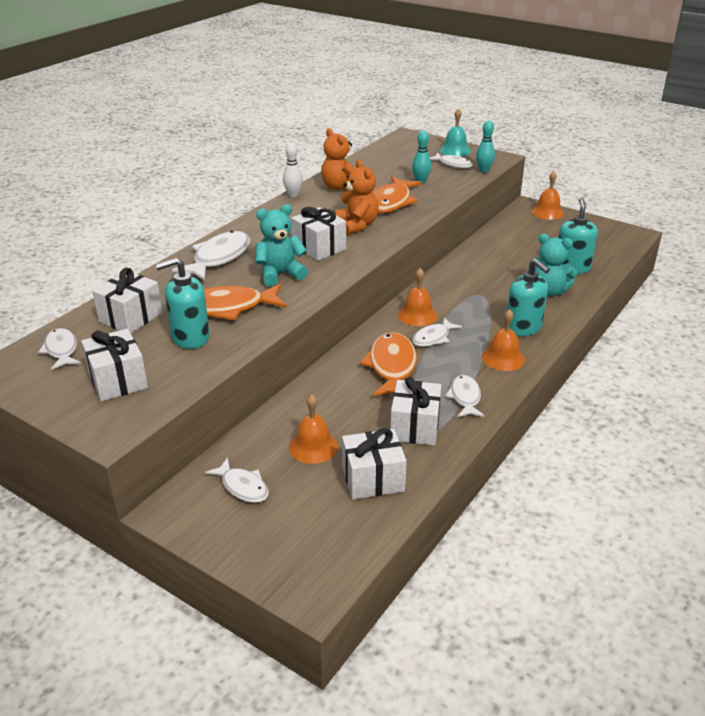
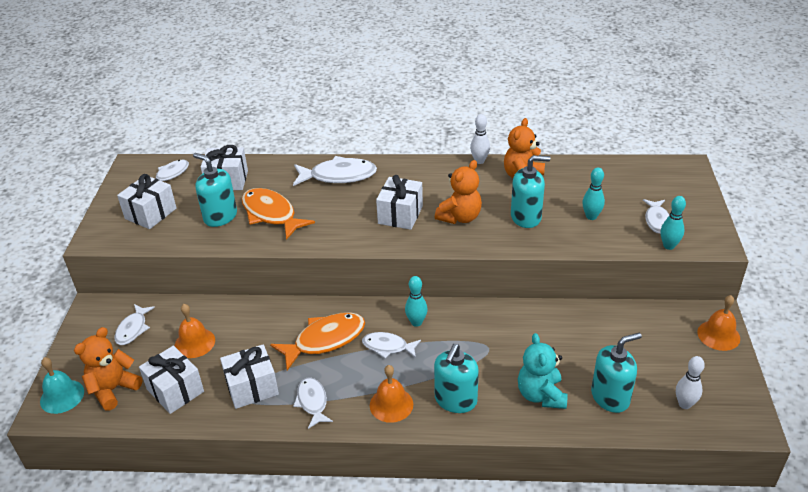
camera: 60 degrees right, 5 degrees up
turquoise teddy bear [255,204,308,287] -> none
orange fish [373,176,422,213] -> turquoise soap dispenser [511,155,550,228]
orange bell [398,268,438,326] -> turquoise bowling pin [405,276,428,327]
turquoise bell [440,108,471,156] -> turquoise bell moved to [40,357,84,414]
white fish [445,375,485,417] -> white fish turned 75 degrees counterclockwise [293,377,333,429]
none -> orange teddy bear [74,327,142,411]
none -> white bowling pin [676,356,705,409]

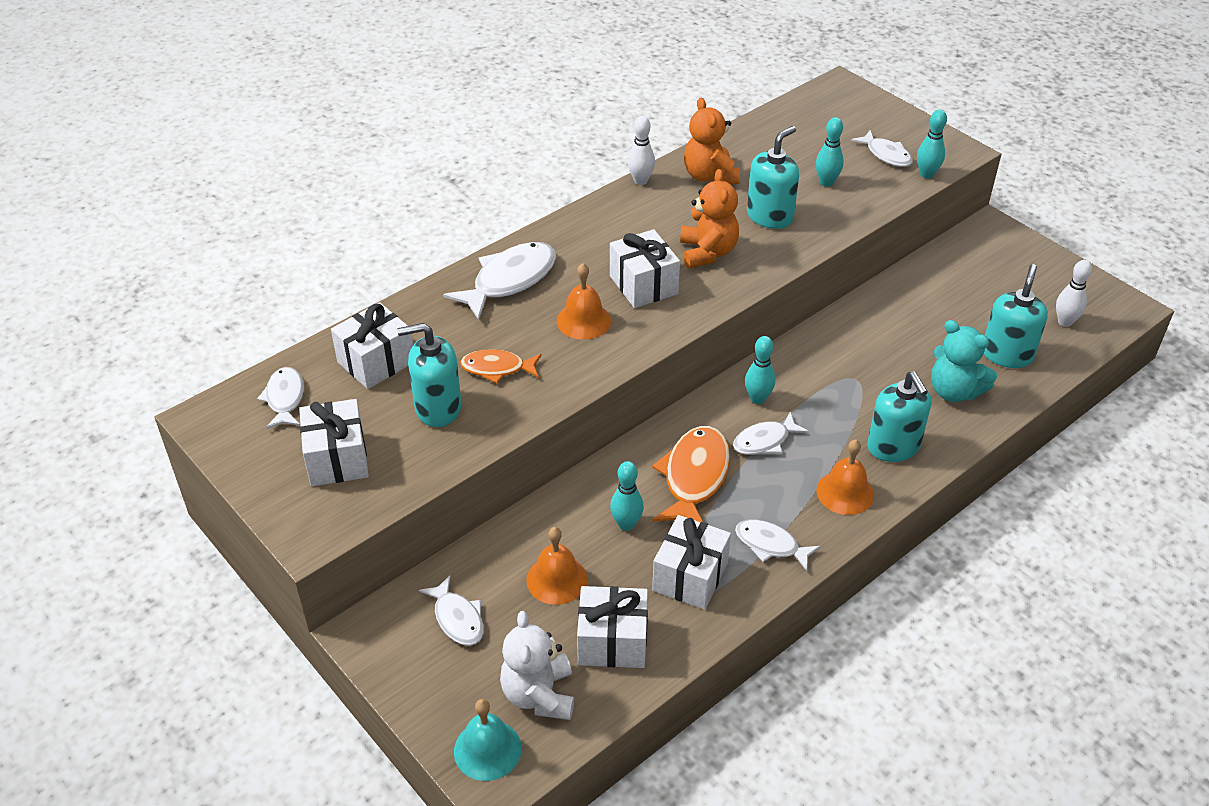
camera: 45 degrees left, 5 degrees up
orange teddy bear [74,327,142,411] -> white teddy bear [500,611,574,720]
orange fish [241,188,315,240] -> orange fish [460,349,542,383], size x0.60
orange bell [697,295,740,351] -> orange bell moved to [557,263,611,340]
none -> turquoise bowling pin [610,461,644,531]

